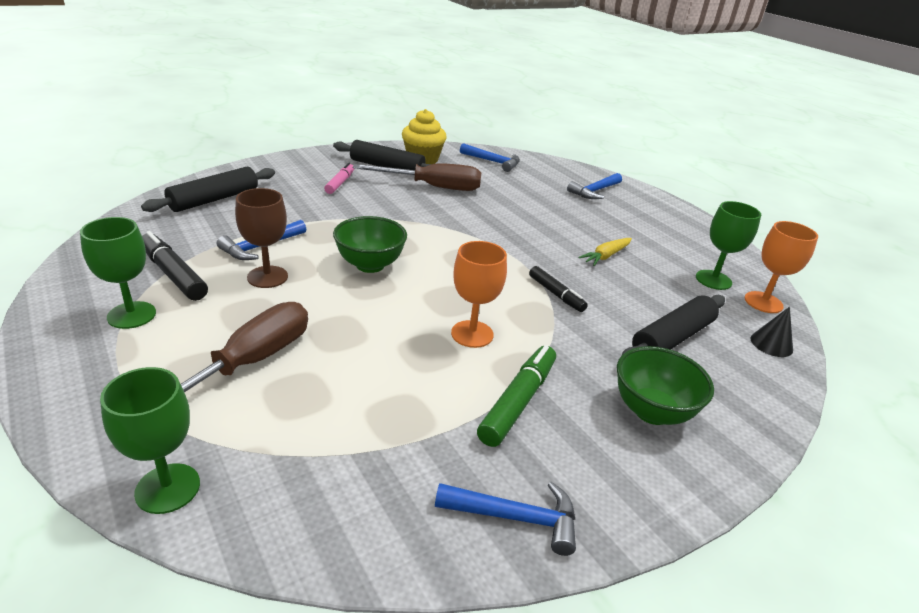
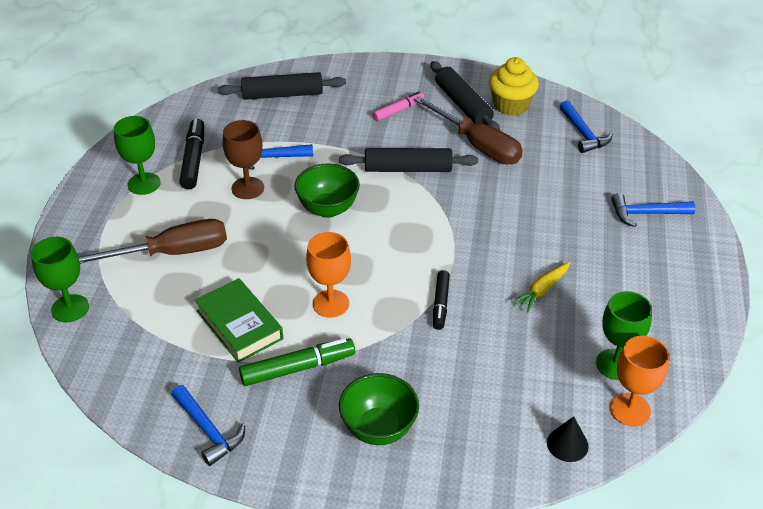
camera: 45 degrees right, 10 degrees up
yellow carrot [578,238,632,266] -> yellow carrot turned 45 degrees counterclockwise [512,262,570,312]
black rolling pin [622,295,725,355] -> black rolling pin moved to [339,148,478,172]
none -> green book [195,278,283,363]

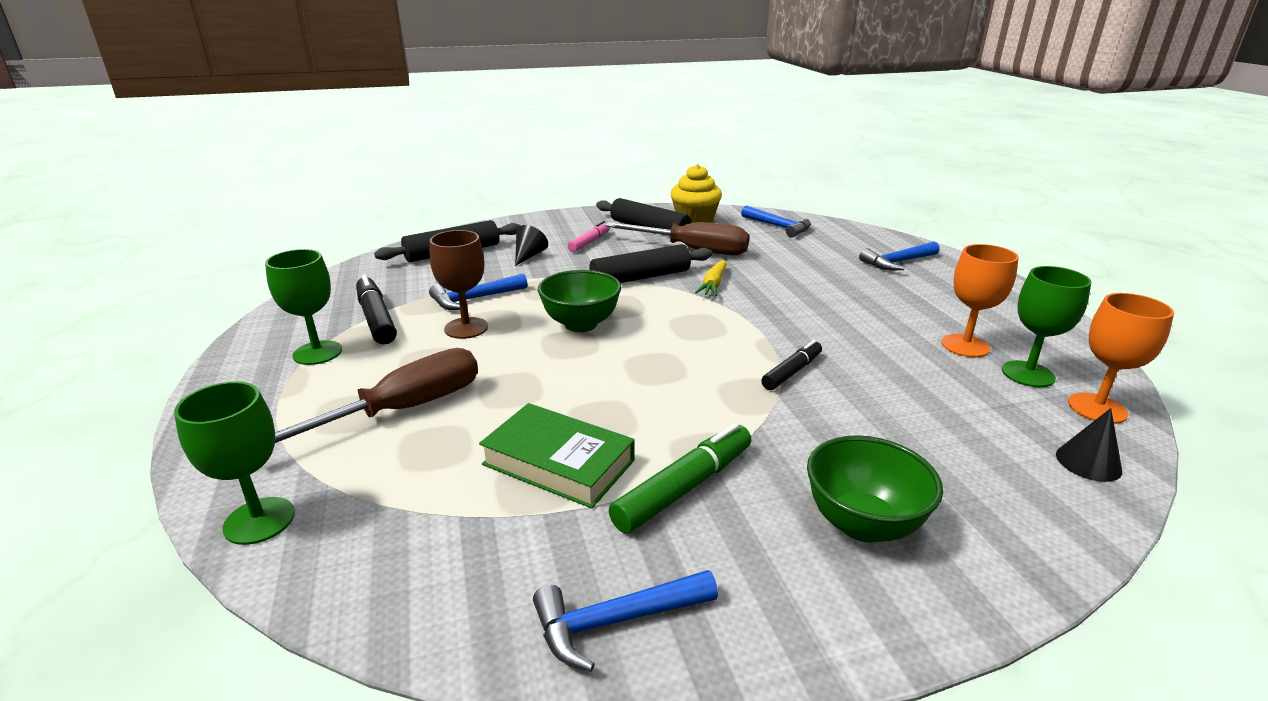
camera: 25 degrees left, 15 degrees down
blue hammer [171,385,245,466] -> blue hammer turned 135 degrees clockwise [533,570,718,672]
orange goblet [306,232,351,318] -> orange goblet moved to [941,244,1019,358]
black marker [433,270,450,330] -> black marker turned 120 degrees counterclockwise [761,340,822,390]
yellow carrot [512,262,570,312] -> yellow carrot moved to [695,260,726,296]
none -> black cone [515,225,548,266]

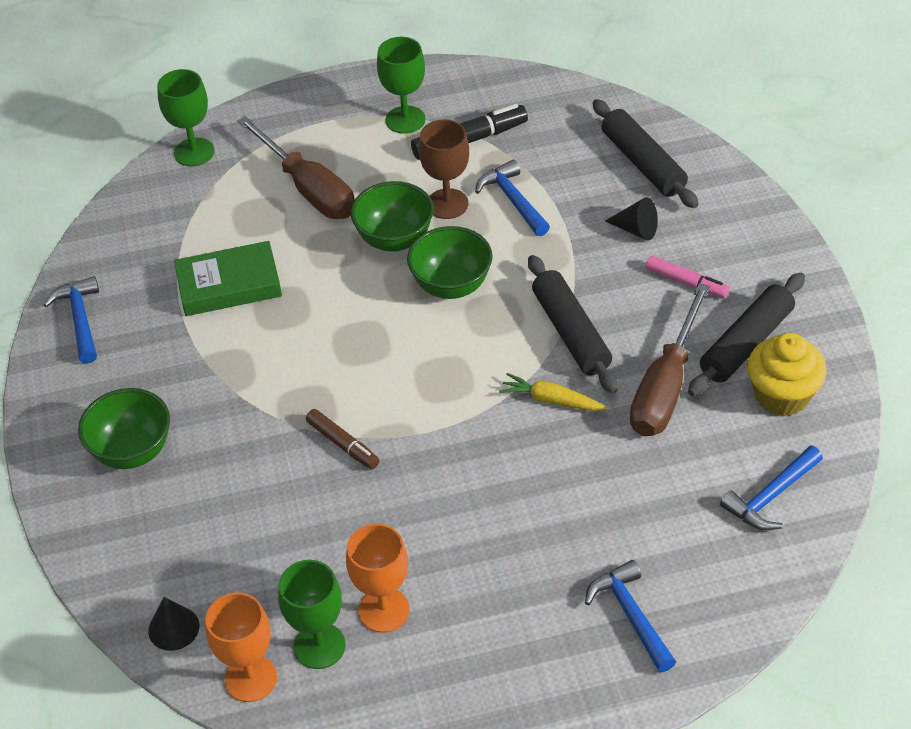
camera: 95 degrees right, 20 degrees up
green book [479,403,635,508] -> green book turned 45 degrees clockwise [174,241,282,316]
green marker [609,423,751,534] -> none
black marker [761,340,822,390] -> brown marker [306,409,379,469]
none -> green bowl [351,181,434,252]

